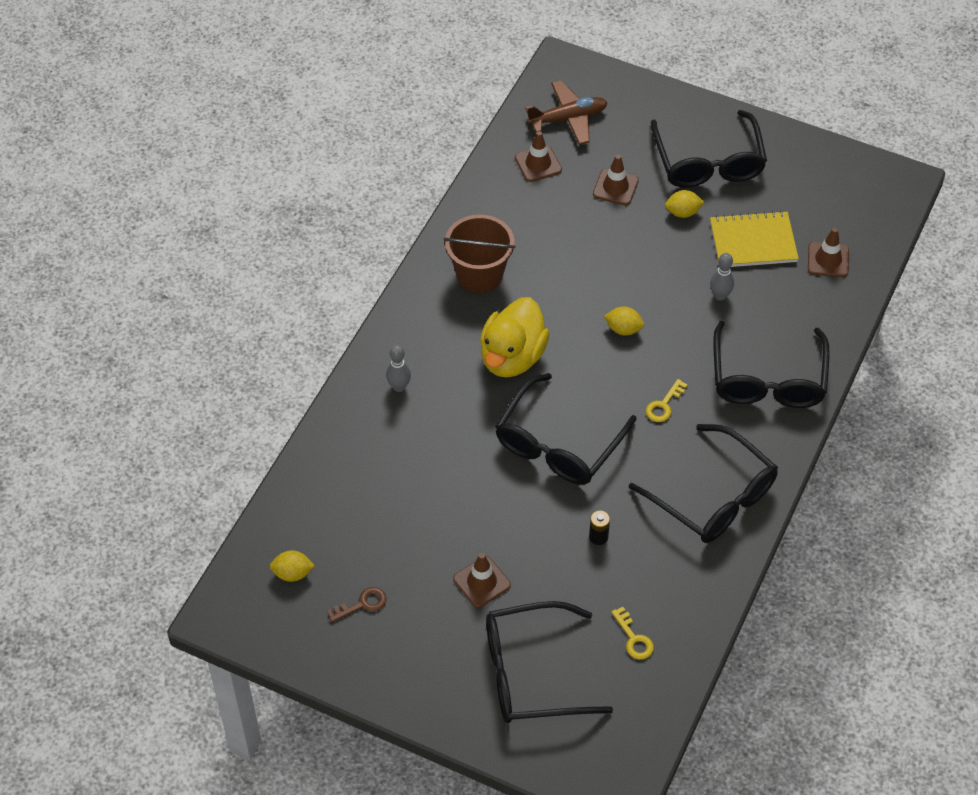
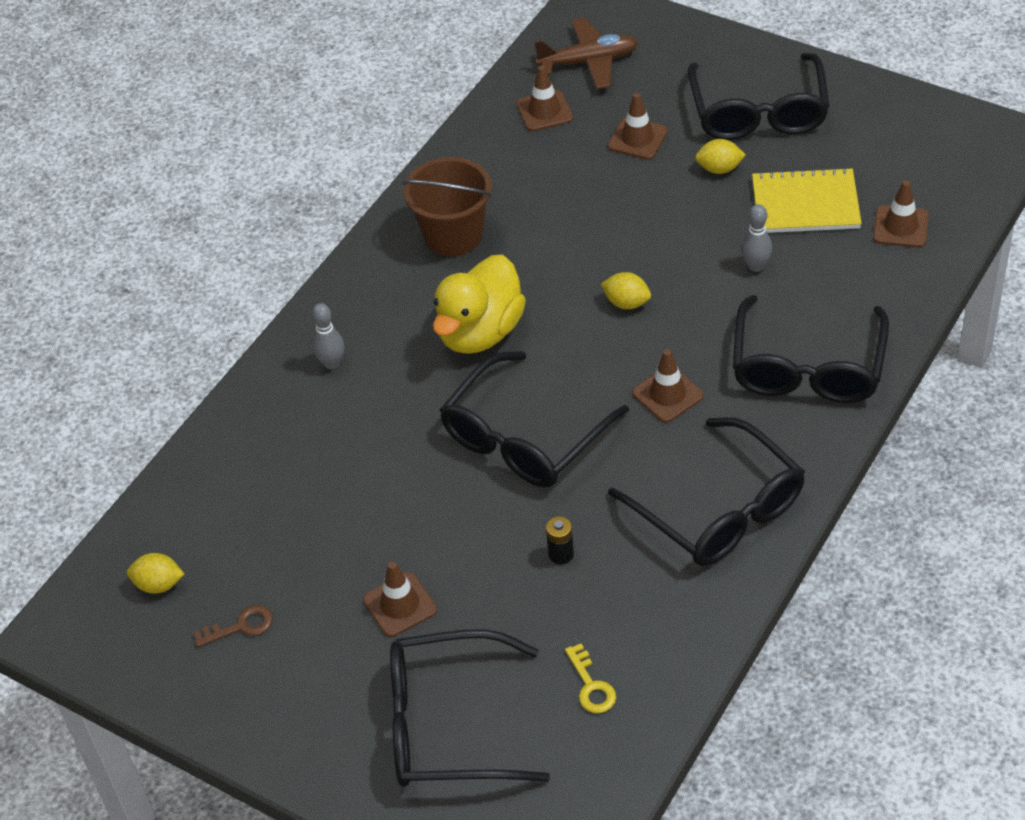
camera: 10 degrees right, 5 degrees down
yellow key [646,379,688,422] -> brown traffic cone [632,349,704,423]

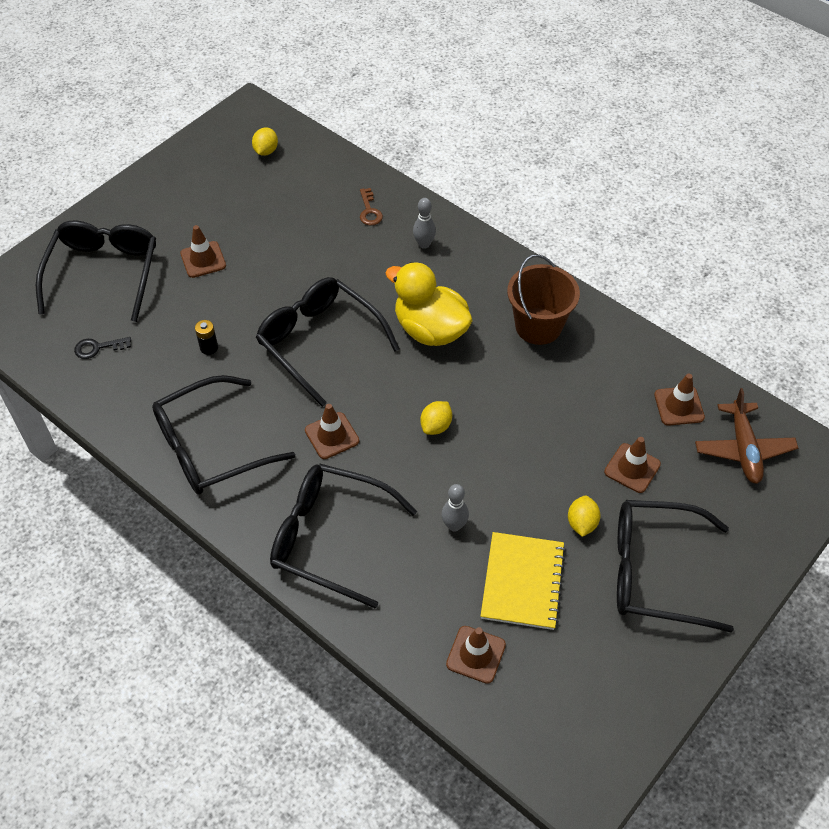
camera: 95 degrees right, 5 degrees up
brown key [193,605,273,647] -> brown key moved to [360,188,383,226]
yellow key [565,644,616,713] -> black key [74,337,131,359]

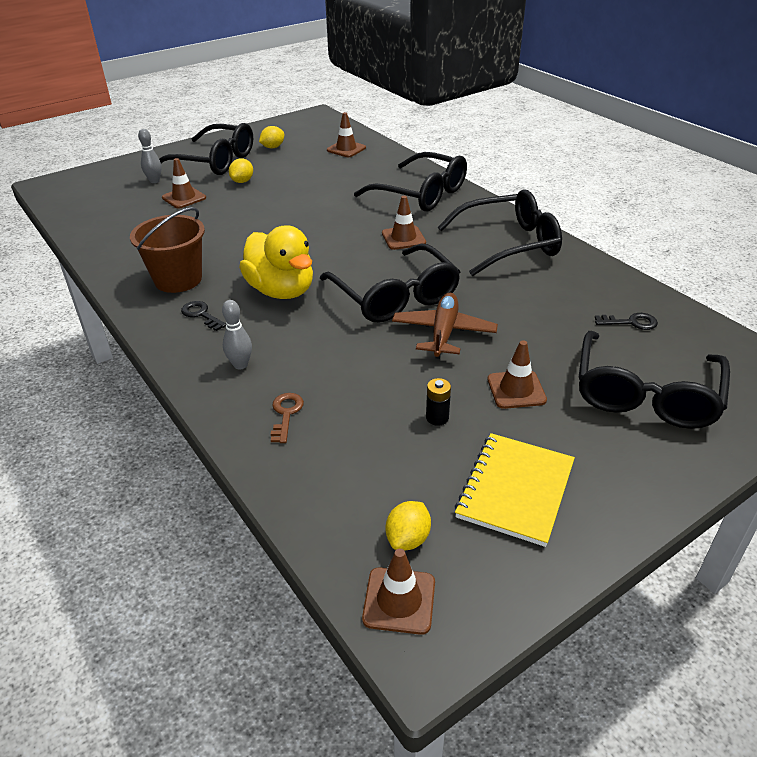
camera: 165 degrees left, 15 degrees down
black battery [195,320,218,355] -> black battery moved to [426,378,451,426]
yellow lemon [420,401,452,435] -> yellow lemon moved to [259,126,284,148]
grey bowling pin [441,484,469,531] -> grey bowling pin moved to [138,129,162,183]
yellow notebook [481,532,566,630] -> yellow notebook moved to [455,433,575,547]
brown traffic cone [654,374,705,426] -> brown traffic cone moved to [362,549,435,635]
brown plane [695,388,798,484] -> brown plane moved to [392,293,498,359]
none -> black key [181,301,226,331]

